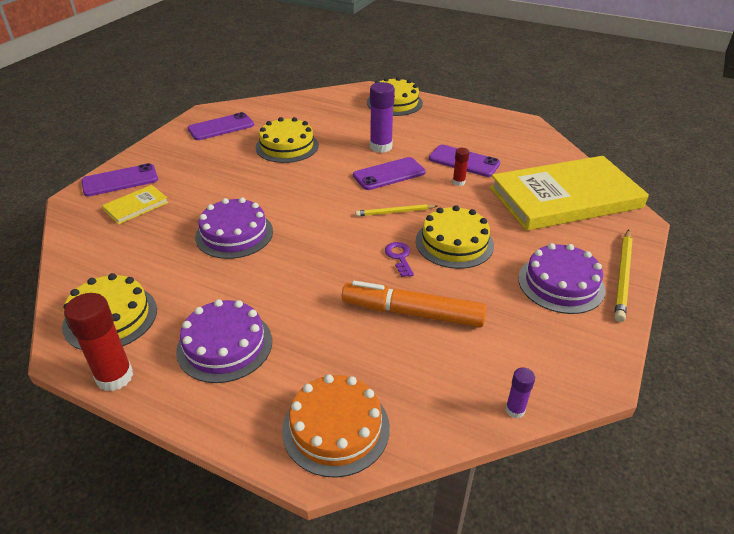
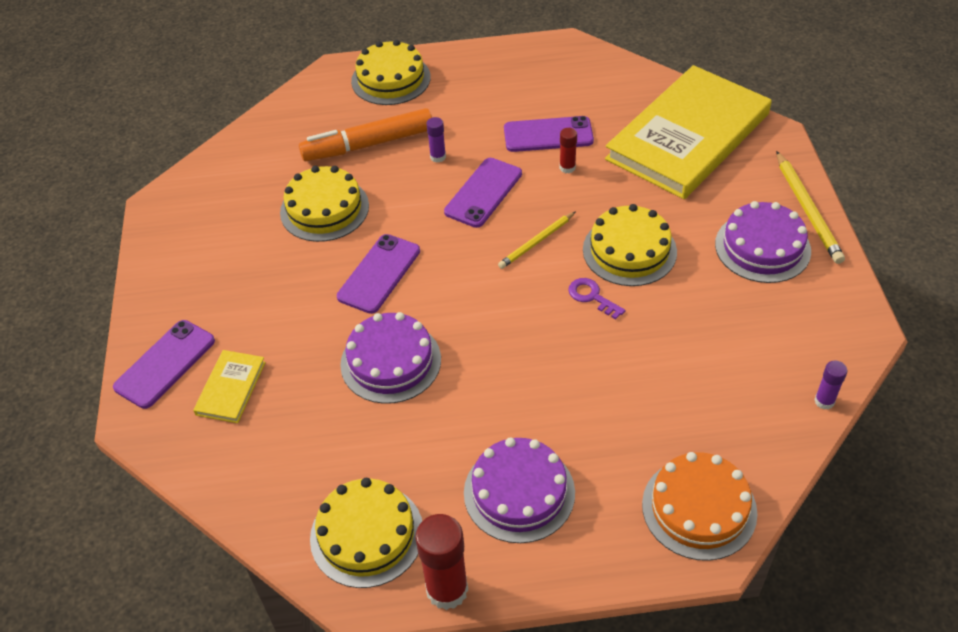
camera: 30 degrees left, 10 degrees up
purple phone [187,112,254,140] -> purple phone moved to [337,234,420,314]
orange marker [342,281,487,328] -> orange marker moved to [299,108,432,161]
purple glue stick [370,82,395,153] -> purple glue stick [426,117,446,163], size x0.52

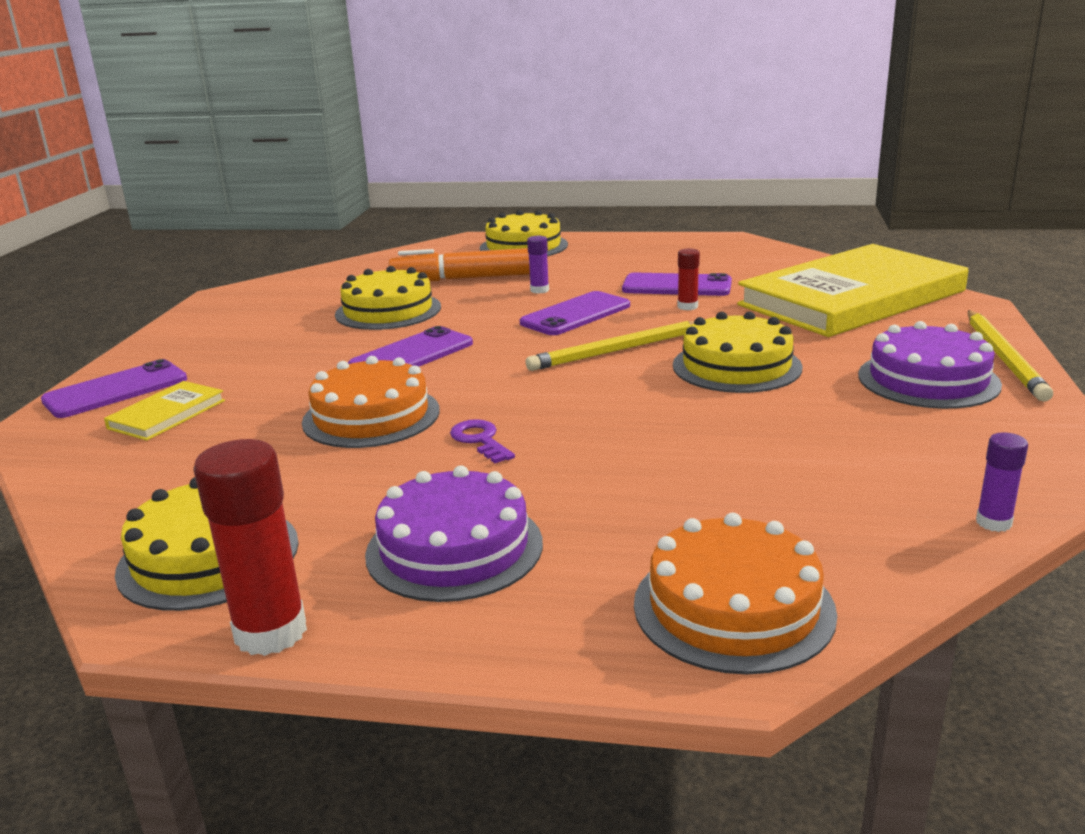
camera: 15 degrees right, 25 degrees down
purple cake [340,312,441,404] -> orange cake [302,356,440,448]
yellow pencil [498,211,576,269] -> yellow pencil [526,321,694,371], size x1.52
purple key [568,278,625,320] -> purple key moved to [450,419,515,463]

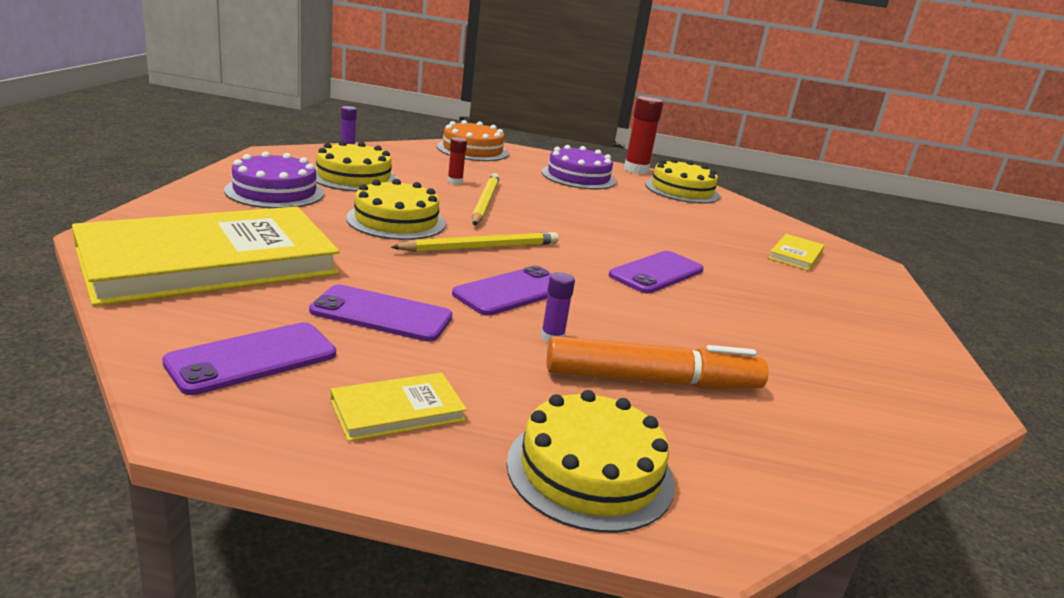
camera: 175 degrees right, 0 degrees up
purple phone [41,359,187,418] -> purple phone moved to [162,322,336,395]
orange cake [302,356,440,448] -> none
yellow cake [335,266,441,330] -> yellow cake moved to [315,141,398,191]
purple key [450,419,515,463] -> none
red glue stick [677,248,700,310] -> red glue stick moved to [447,137,467,184]
yellow pencil [968,310,1053,402] -> yellow pencil moved to [472,173,500,225]
none -> yellow book [330,373,467,441]

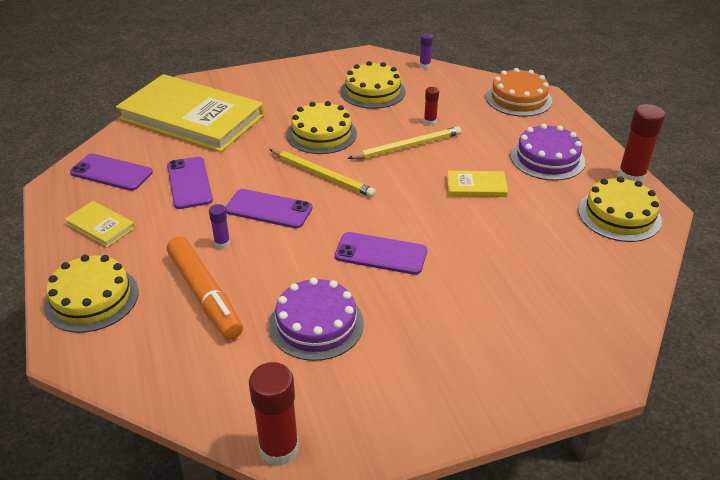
camera: 65 degrees right, 15 degrees up
purple cake [224,152,324,208] -> purple cake moved to [269,278,364,361]
yellow book [768,234,824,271] -> yellow book moved to [447,171,508,197]
none -> red glue stick [249,362,299,466]

